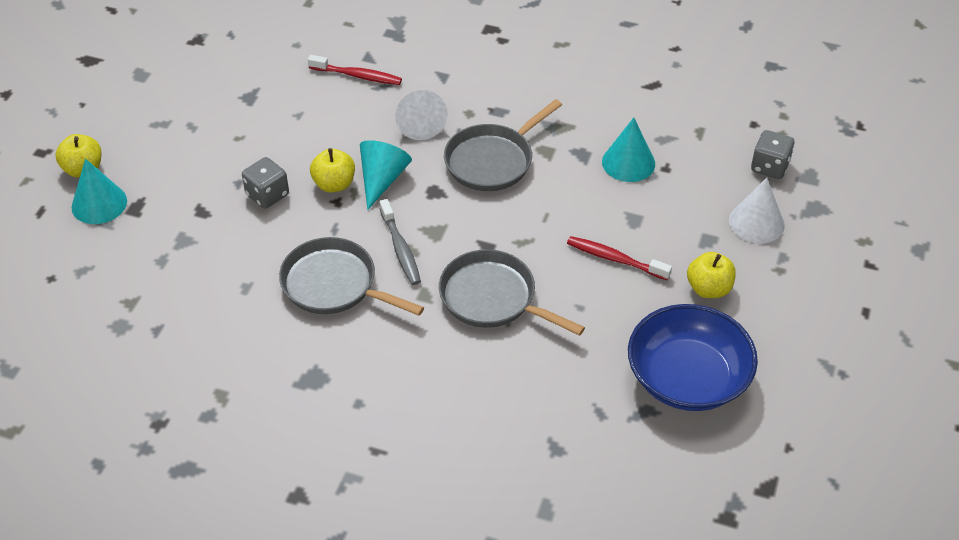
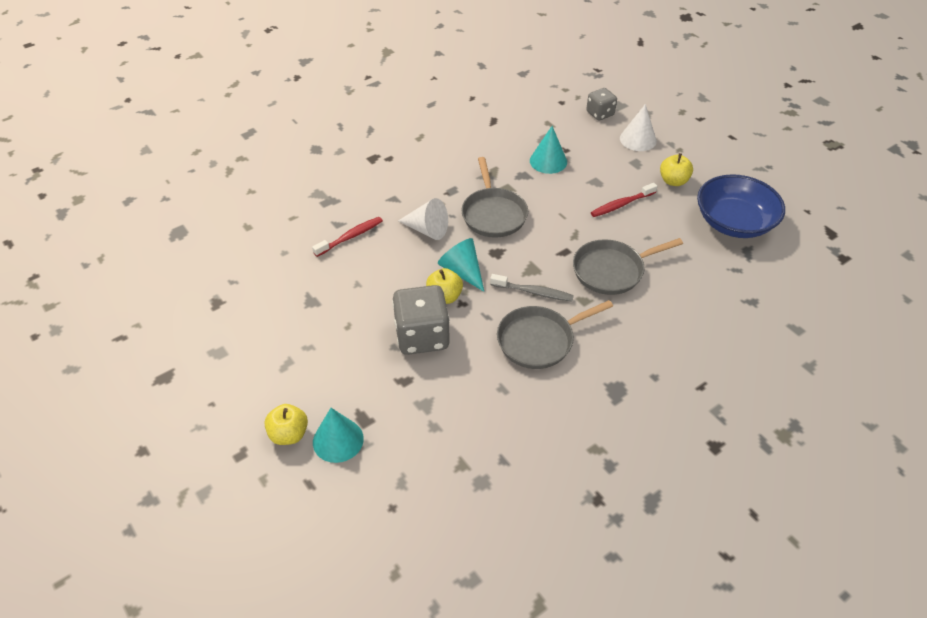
camera: 55 degrees left, 0 degrees up
grey dice [242,157,289,209] -> grey dice [392,285,450,355], size x1.73

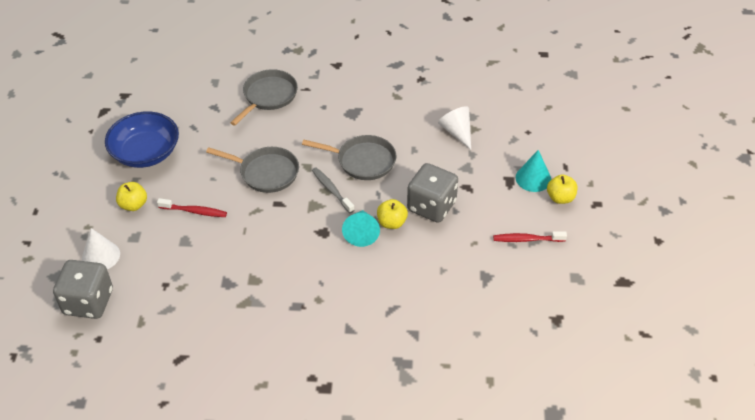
camera: 140 degrees left, 0 degrees up
red toothbrush [312,217,383,257] -> red toothbrush moved to [493,231,567,242]
white cone [398,198,448,240] -> white cone moved to [438,106,471,150]
grey pan [461,157,528,238] -> grey pan moved to [230,69,298,126]
turquoise cone [530,126,567,174] -> none
grey dice [586,88,617,121] -> grey dice [53,260,113,319], size x1.73

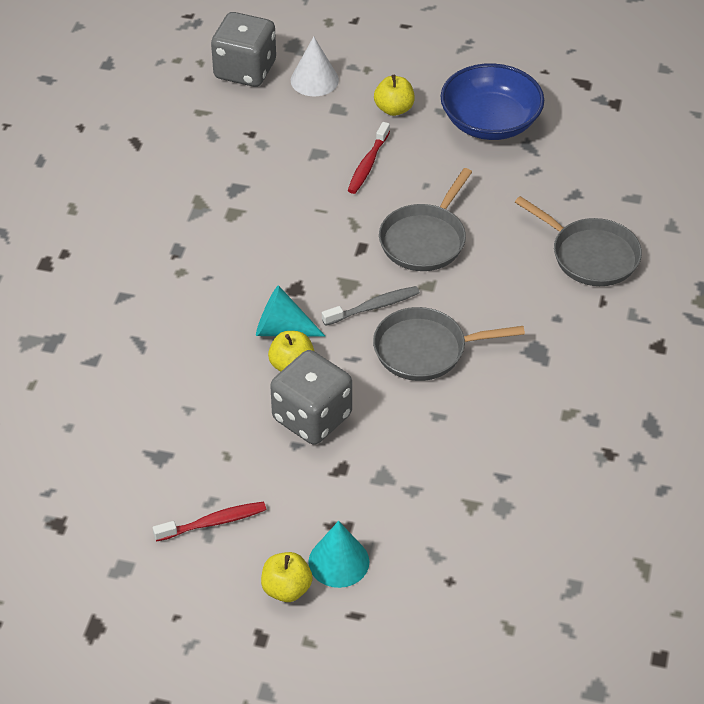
camera: 100 degrees right, 0 degrees up
grey pan [302,135,396,180] -> grey pan turned 60 degrees clockwise [373,307,525,381]
white cone [438,106,471,150] -> none
red toothbrush [493,231,567,242] -> red toothbrush turned 60 degrees clockwise [153,501,266,542]

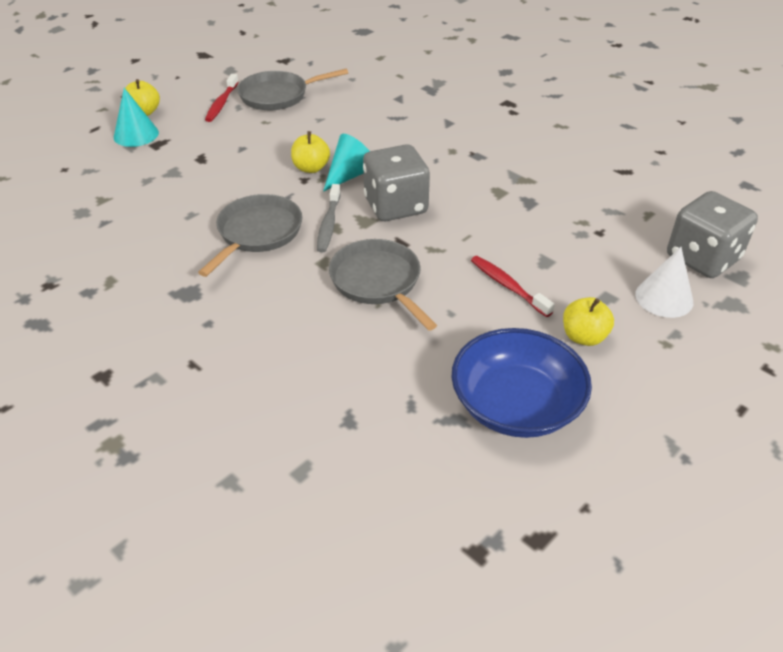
camera: 120 degrees right, 5 degrees down
grey dice [270,350,352,445] -> grey dice moved to [363,144,430,221]
grey pan [515,196,642,286] -> grey pan moved to [237,69,348,111]

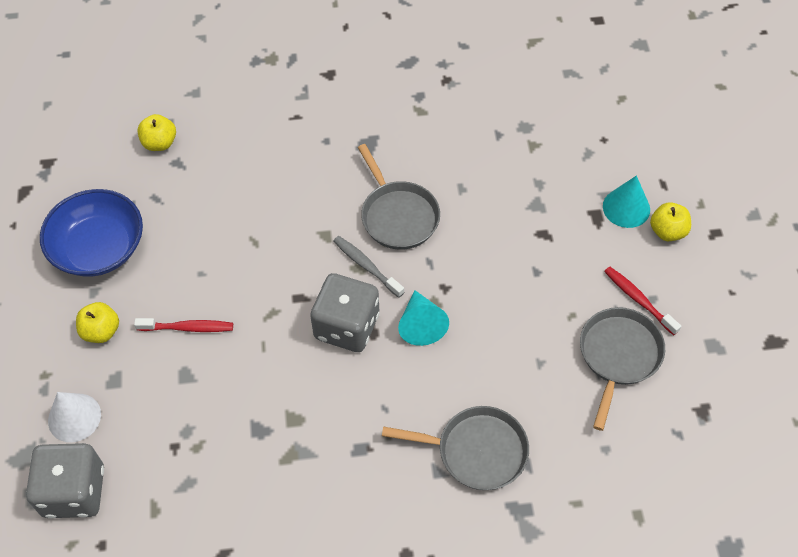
camera: 130 degrees right, 15 degrees up
yellow apple [291,131,330,173] -> yellow apple moved to [137,114,176,151]
grey pan [329,239,437,331] -> grey pan moved to [382,406,529,490]

